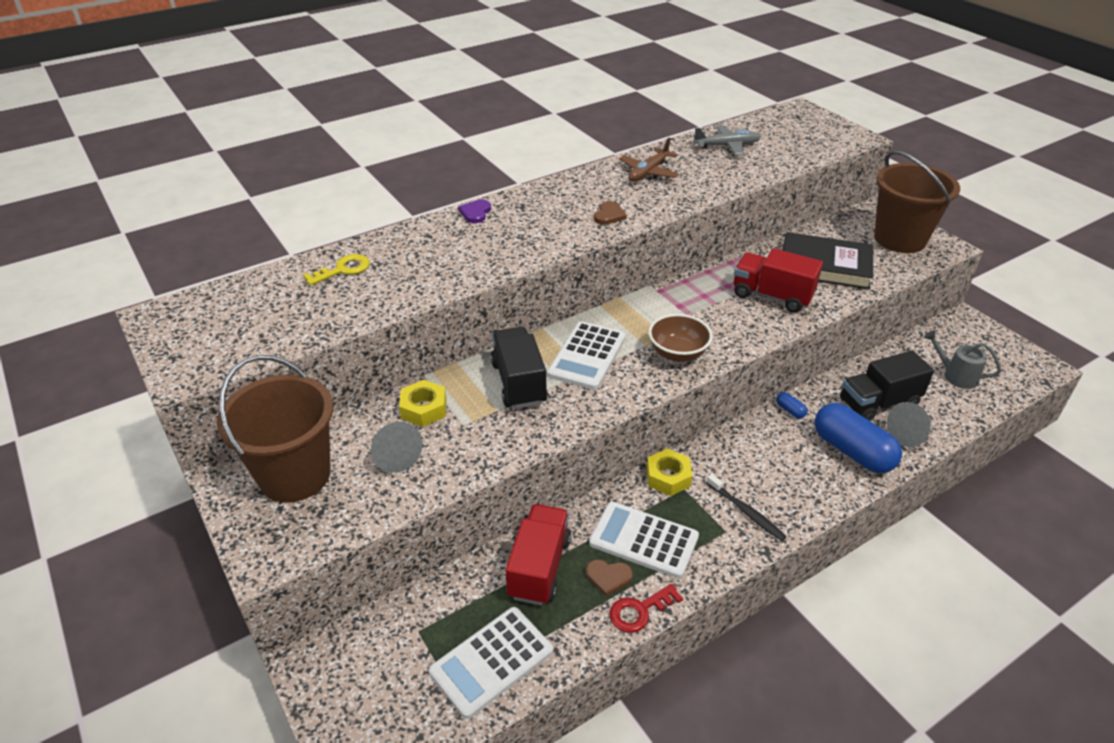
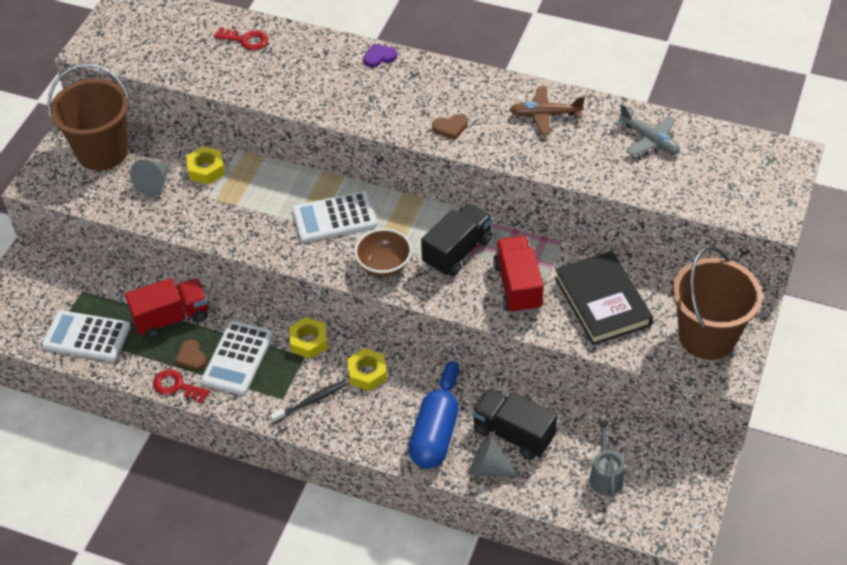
camera: 55 degrees right, 10 degrees up
yellow key [303,254,370,286] -> red key [214,27,268,50]
black truck [491,327,548,409] -> black truck moved to [421,203,493,277]
white calculator [589,502,699,579] -> white calculator turned 150 degrees counterclockwise [201,321,273,395]
black toothbrush [706,474,786,541] -> black toothbrush turned 135 degrees counterclockwise [270,380,347,423]
none -> yellow nut [347,348,387,391]

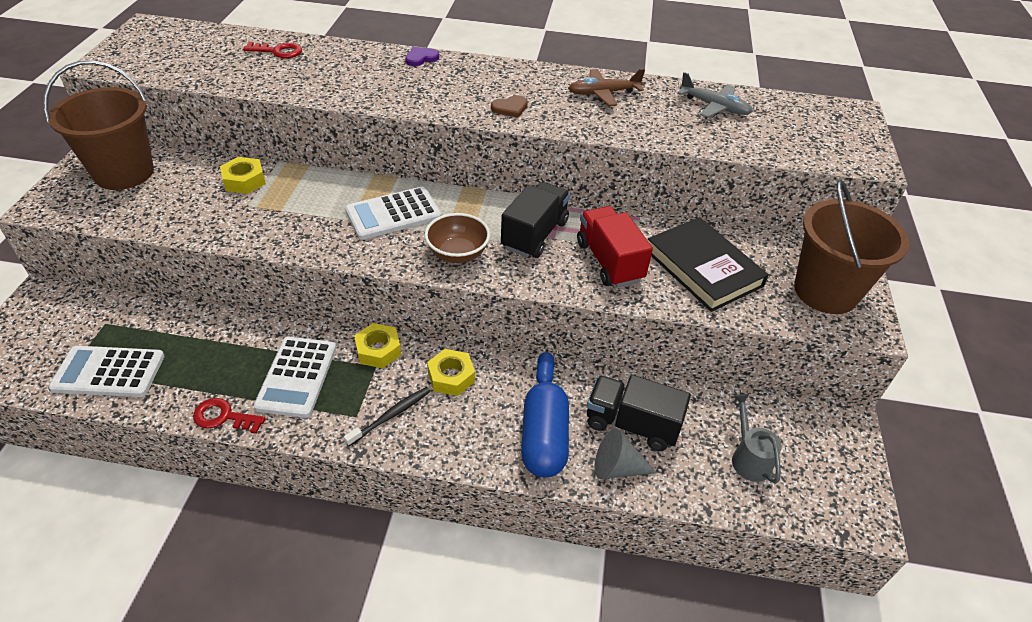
camera: 15 degrees left, 5 degrees down
red truck [125,278,208,339] -> none
grey cone [130,159,170,197] -> none
brown heart [175,339,207,370] -> none

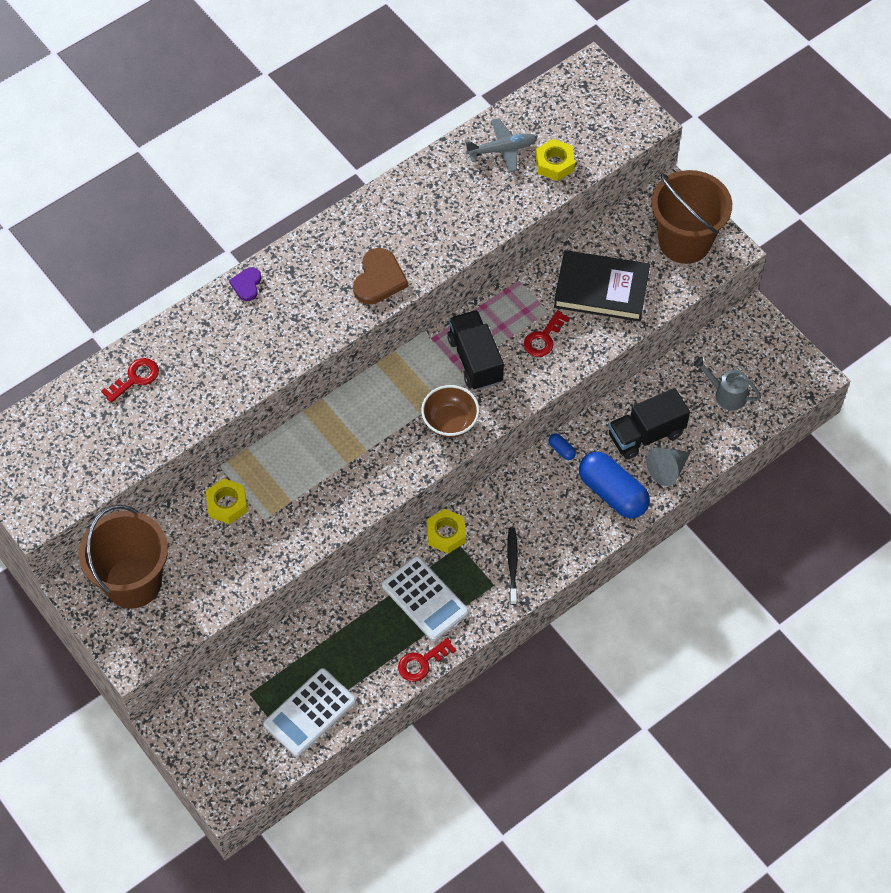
camera: 45 degrees left, 15 degrees up
white calculator [345,187,441,240] -> none
yellow nut [427,349,475,396] -> yellow nut moved to [536,139,575,181]
brown heart [491,95,528,118] -> brown heart [353,248,408,304], size x1.70
brown plane [568,69,645,106] -> none
red truck [577,206,653,287] -> red key [524,310,570,357]

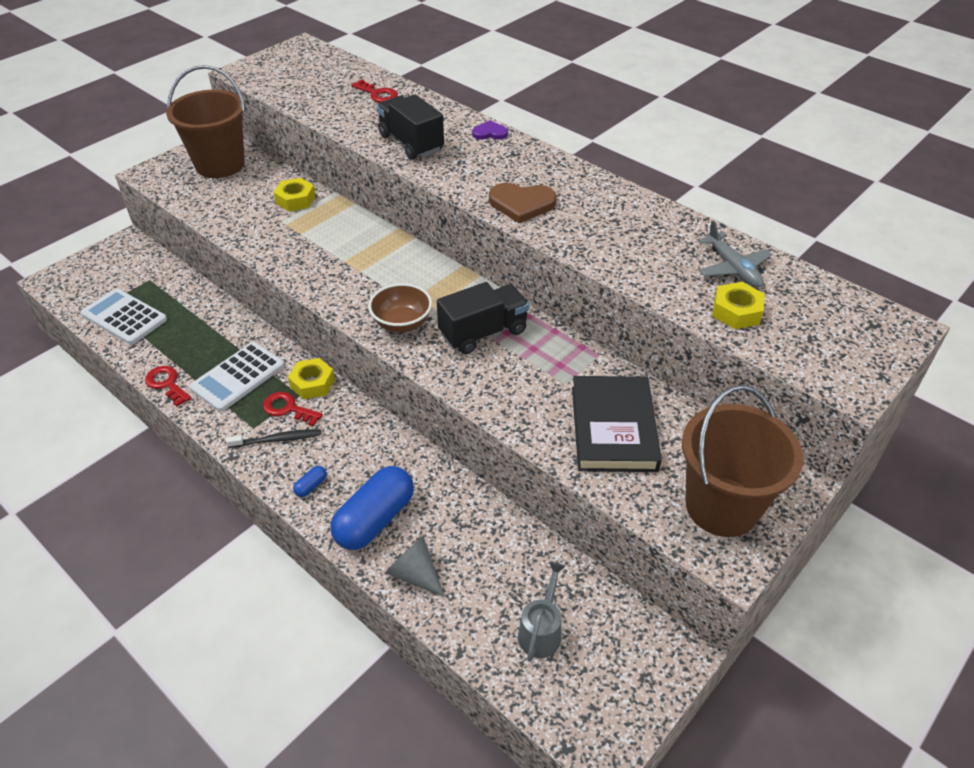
camera: 80 degrees right, 15 degrees down
red key [524,310,570,357] -> red key moved to [263,392,323,426]
blue capsule [549,434,576,460] -> blue capsule moved to [293,466,327,497]
black truck [608,388,690,459] -> black truck moved to [377,94,444,160]

